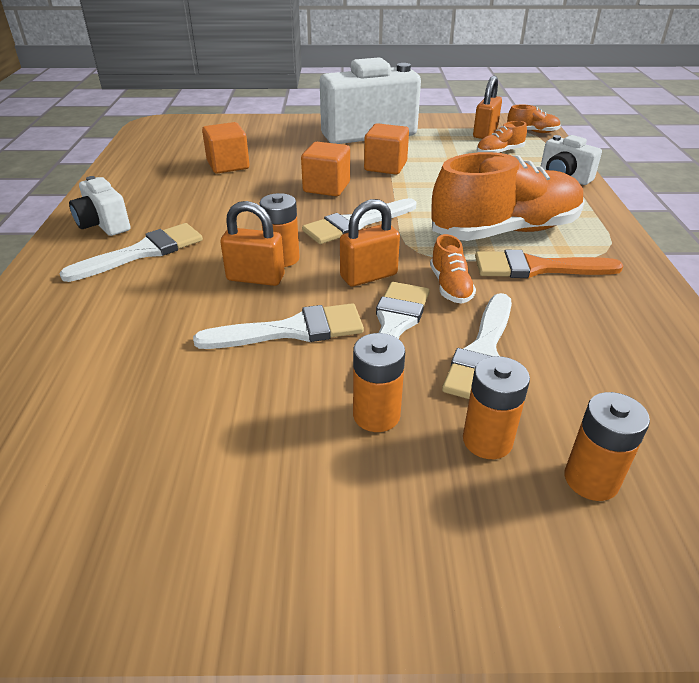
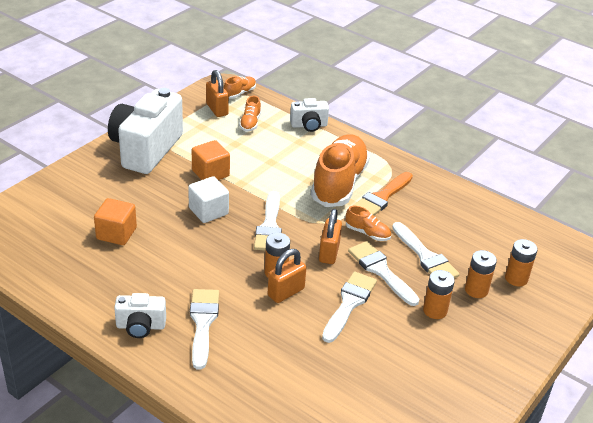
camera: 55 degrees left, 0 degrees up
orange cube [301,142,350,196] -> white cube [188,176,229,223]

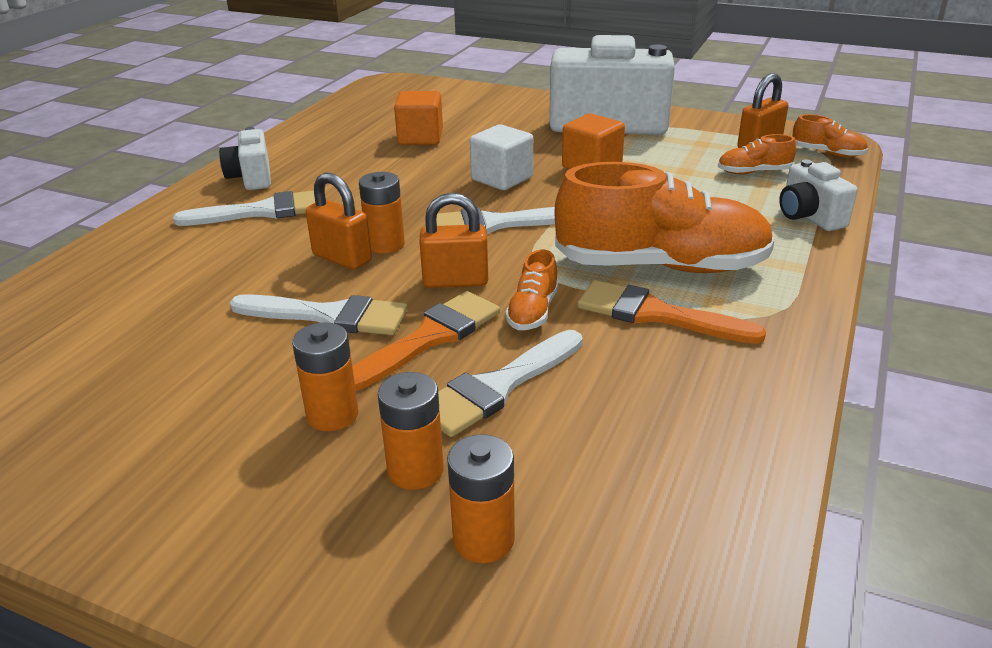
camera: 80 degrees right, 5 degrees down
white brush [348,241,419,306] -> orange brush [352,291,500,391]

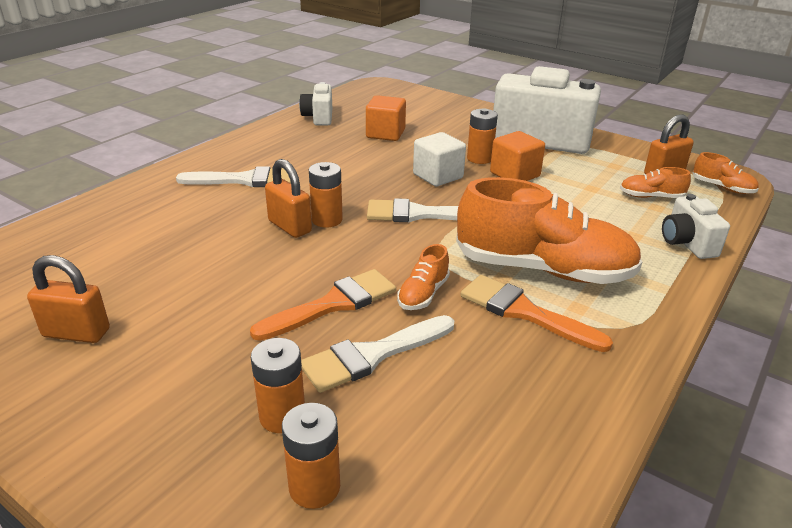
camera: 10 degrees right, 0 degrees up
white camera [219,127,271,190] -> white camera moved to [299,82,332,125]
white brush [230,294,408,335] -> none
orange battery [292,322,358,431] -> orange battery moved to [467,108,498,164]
orange padlock [419,193,488,288] -> orange padlock moved to [27,255,110,343]

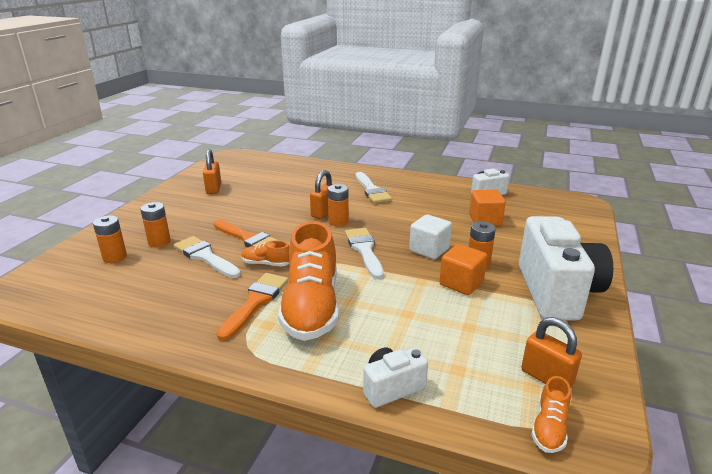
camera: 75 degrees right, 5 degrees down
orange shoe [620,167,691,198] -> none

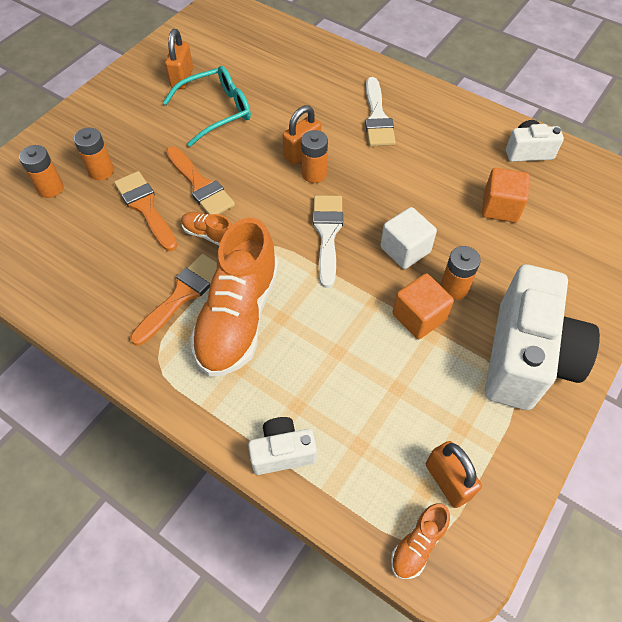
camera: 15 degrees right, 30 degrees up
white brush [174,236,241,278] -> orange brush [114,171,177,251]
none -> turquoise glasses [163,66,251,147]

